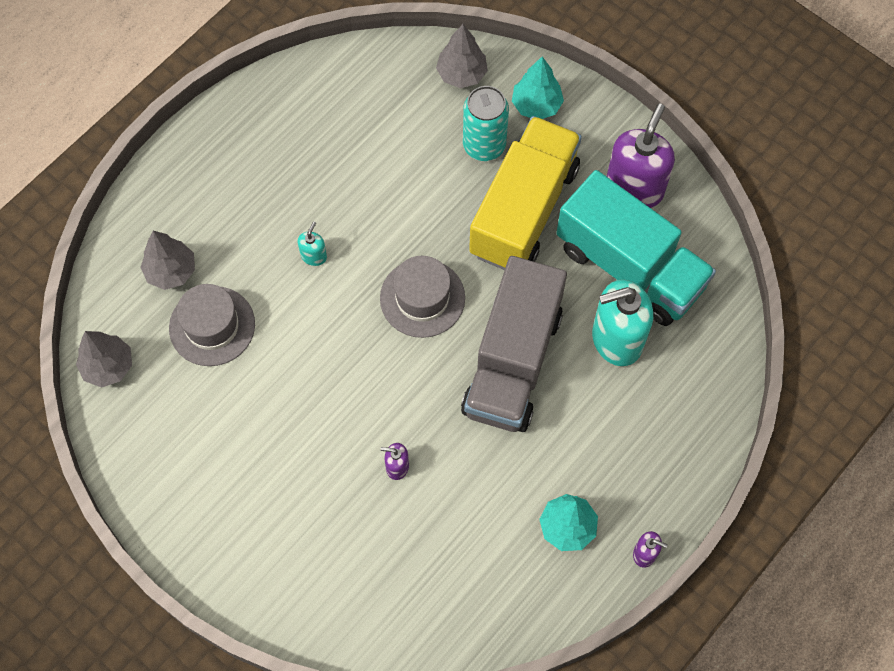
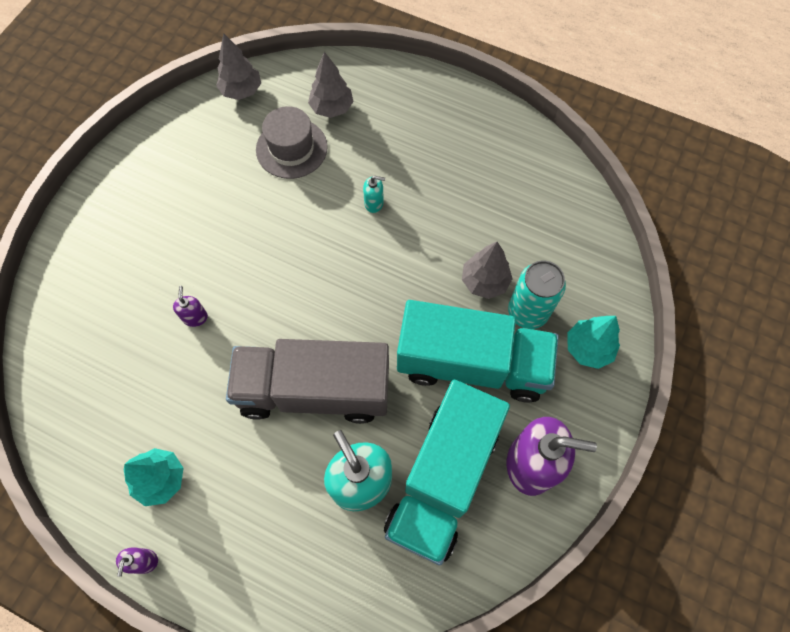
camera: 75 degrees right, 0 degrees up
grey hat [380,256,465,338] -> none
grey tree [436,24,488,88] -> grey tree moved to [462,242,513,299]
yellow truck [469,116,582,270] -> turquoise truck [397,300,559,403]

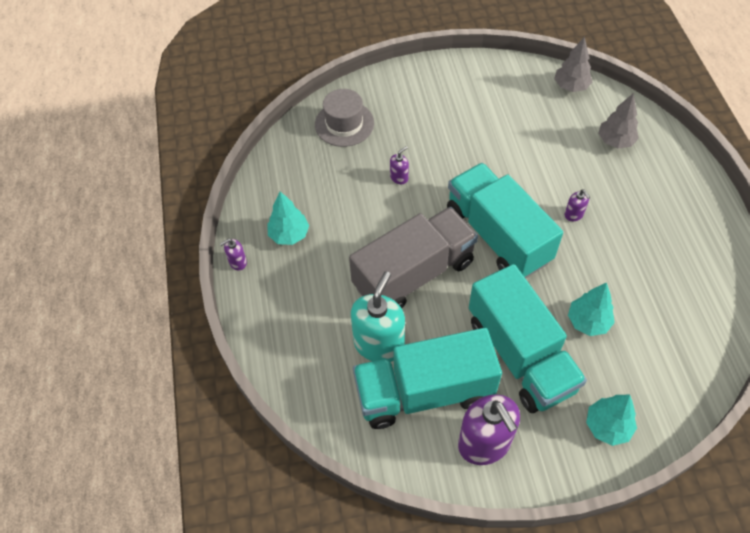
camera: 55 degrees right, 10 degrees down
grey truck [226,339,389,424] -> grey truck turned 90 degrees clockwise [349,207,478,308]
grey hat [256,106,328,179] -> grey hat moved to [315,89,374,147]
turquoise soap dispenser [363,176,385,213] -> purple soap dispenser [565,190,590,221]
grey tree [462,242,513,299] -> turquoise tree [568,283,615,336]
turquoise can [508,261,566,329] -> none
none -> turquoise truck [447,163,563,278]

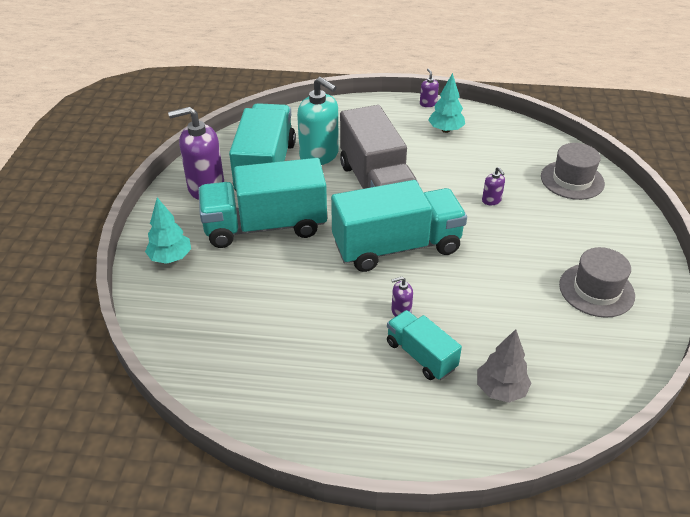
camera: 105 degrees right, 15 degrees down
grey tree [554,37,592,92] -> none
turquoise tree [568,283,615,336] -> none
none -> turquoise truck [387,310,462,380]
none -> grey hat [559,247,635,318]

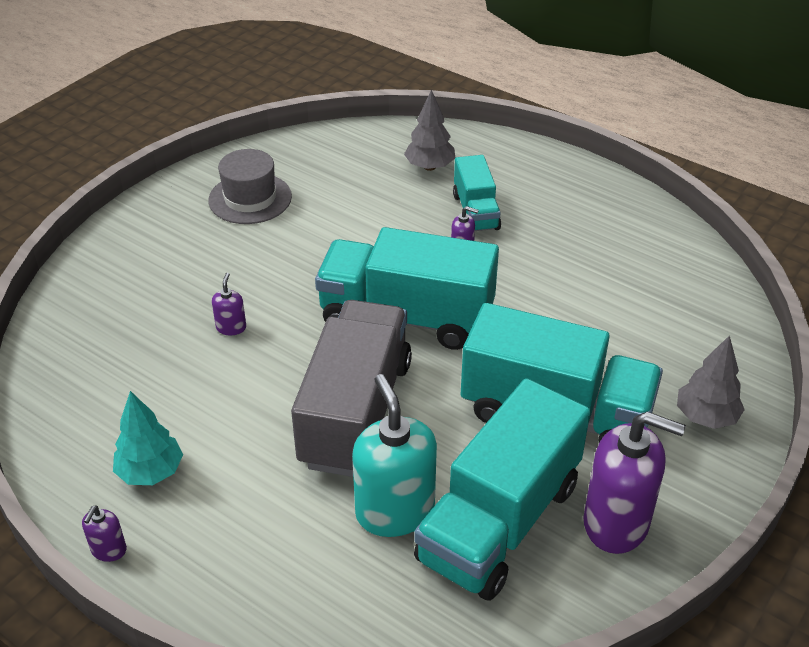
camera: 150 degrees left, 0 degrees up
turquoise tree [145,198,191,264] -> grey tree [677,335,745,429]
grey hat [541,143,605,200] -> none

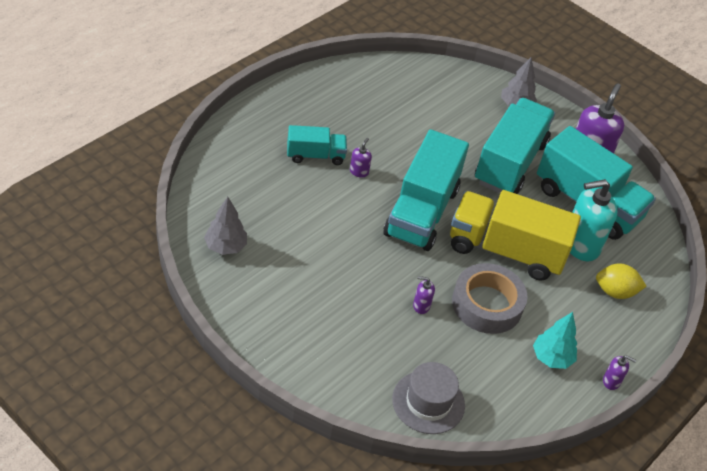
camera: 90 degrees left, 5 degrees up
grey hat [208,149,292,224] -> grey hat moved to [392,362,465,434]
grey truck [291,300,412,477] -> yellow truck [450,190,581,281]
grey tree [404,89,455,171] -> grey tree moved to [204,197,247,255]
none -> grey tape [452,263,527,334]
none -> yellow lemon [596,263,647,299]

